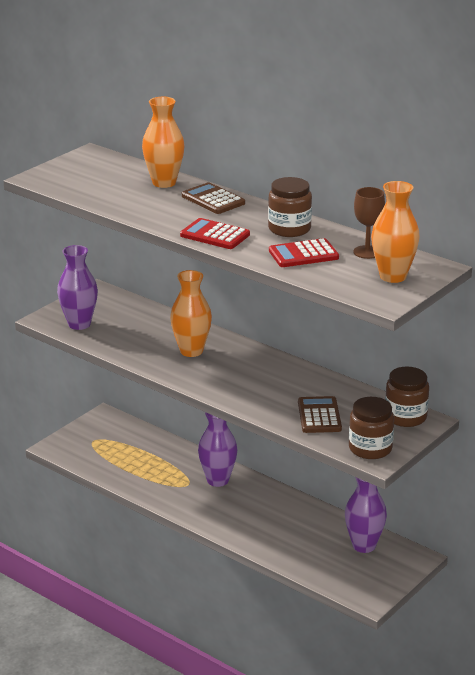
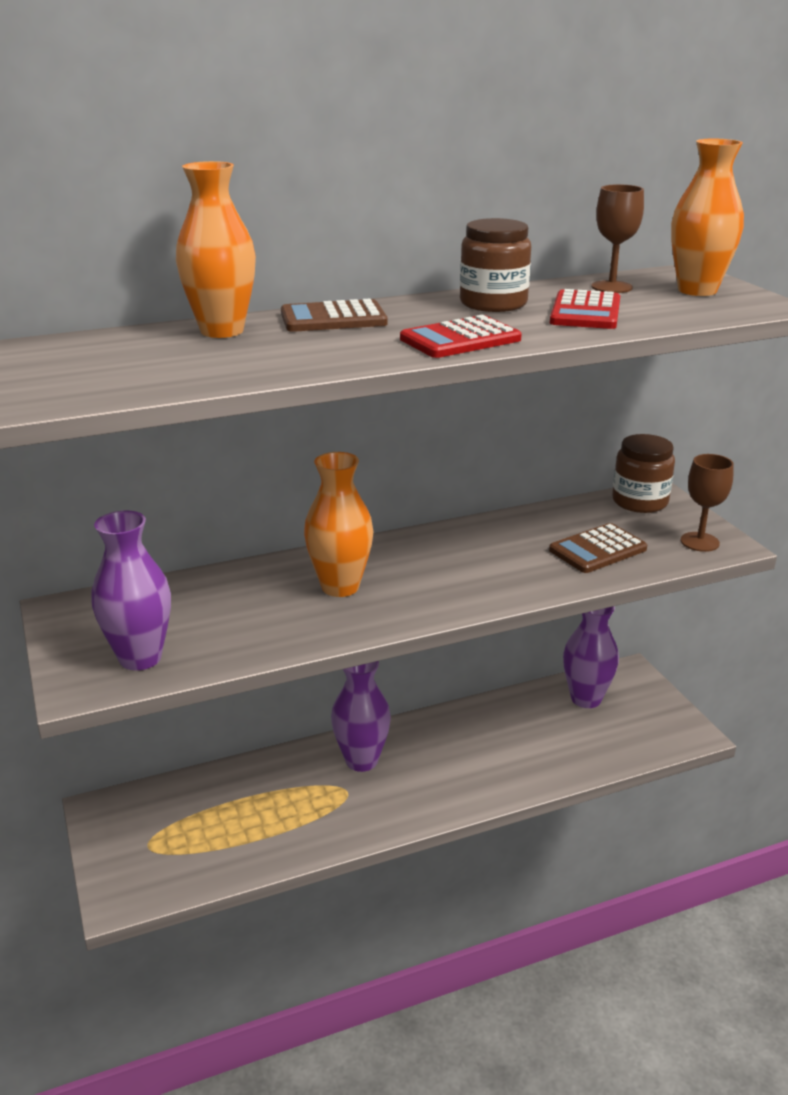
camera: 60 degrees left, 0 degrees up
brown calculator [298,396,342,433] -> brown calculator turned 60 degrees counterclockwise [549,523,647,573]
brown jar [349,397,394,459] -> brown goblet [681,454,734,552]

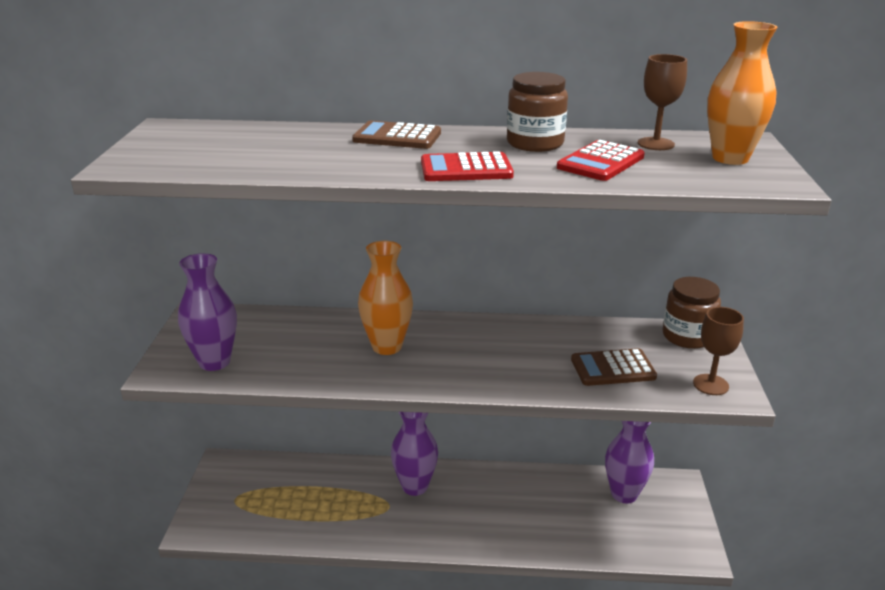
camera: 25 degrees right, 0 degrees up
orange vase [176,161,256,338] -> none

